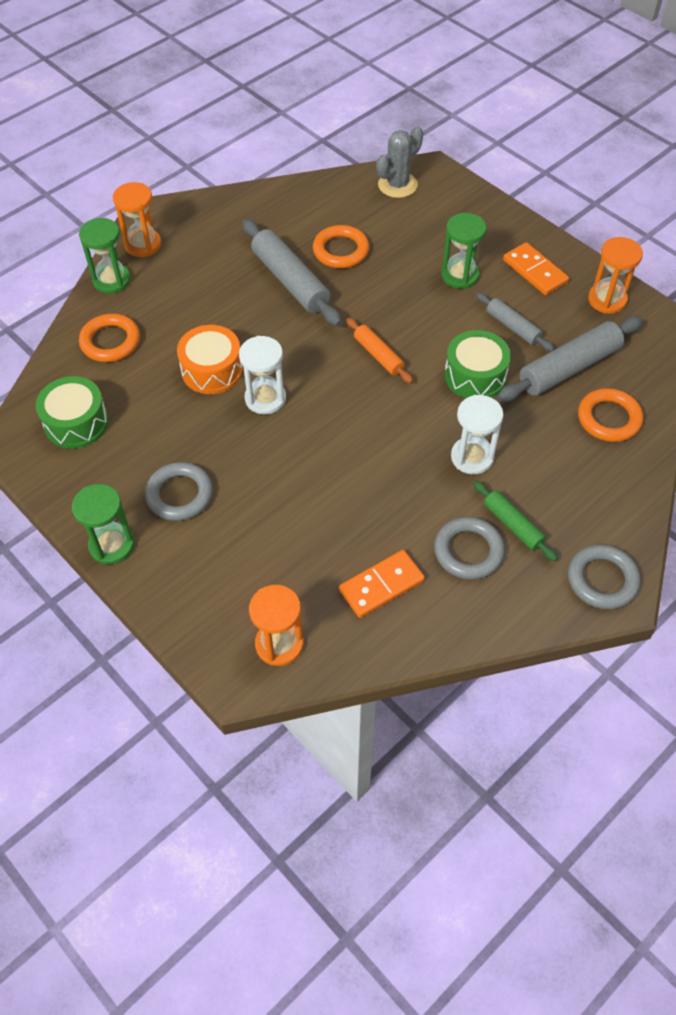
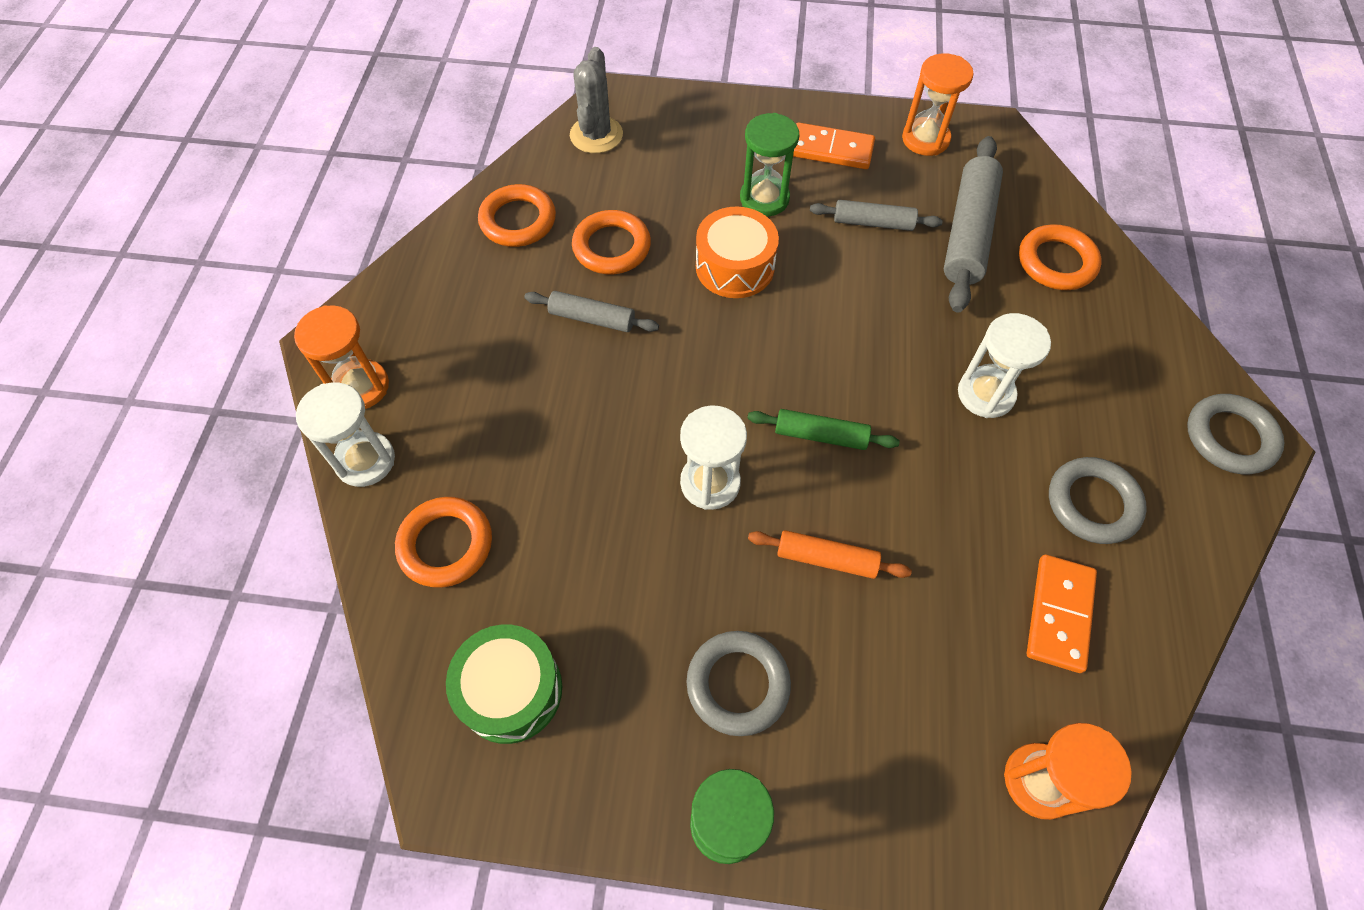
camera: 40 degrees left, 5 degrees up
green hourglass [79,218,131,294] -> white hourglass [296,383,395,487]
orange drum [177,325,243,394] -> orange drum moved to [696,207,779,298]
grey rolling pin [242,219,342,326] -> grey rolling pin [524,291,659,332], size x0.57
orange rolling pin [346,318,413,384] -> orange rolling pin moved to [748,530,912,579]
green drum [444,330,511,398] -> none
green rolling pin [473,481,558,562] -> green rolling pin moved to [747,409,900,450]
none -> orange ring [478,184,556,247]

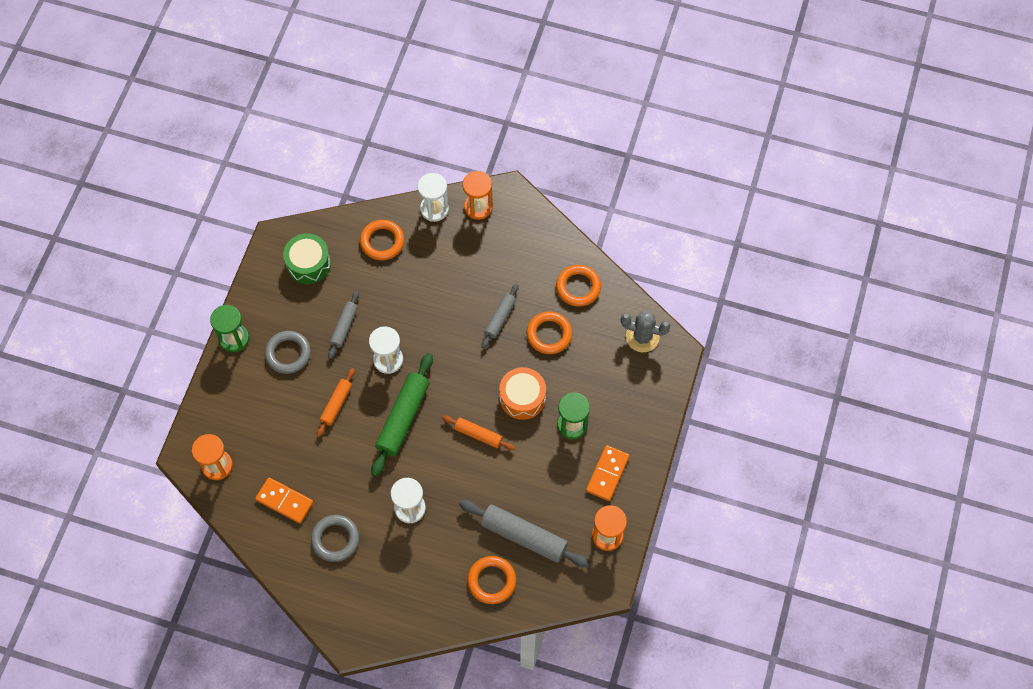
camera: 100 degrees right, 5 degrees up
green rolling pin [747,409,900,450] -> green rolling pin [371,353,433,477], size x1.76
grey rolling pin [810,200,943,231] -> grey rolling pin moved to [328,291,359,359]
grey ring [1187,394,1284,474] -> none
none -> orange rolling pin [442,416,515,450]

